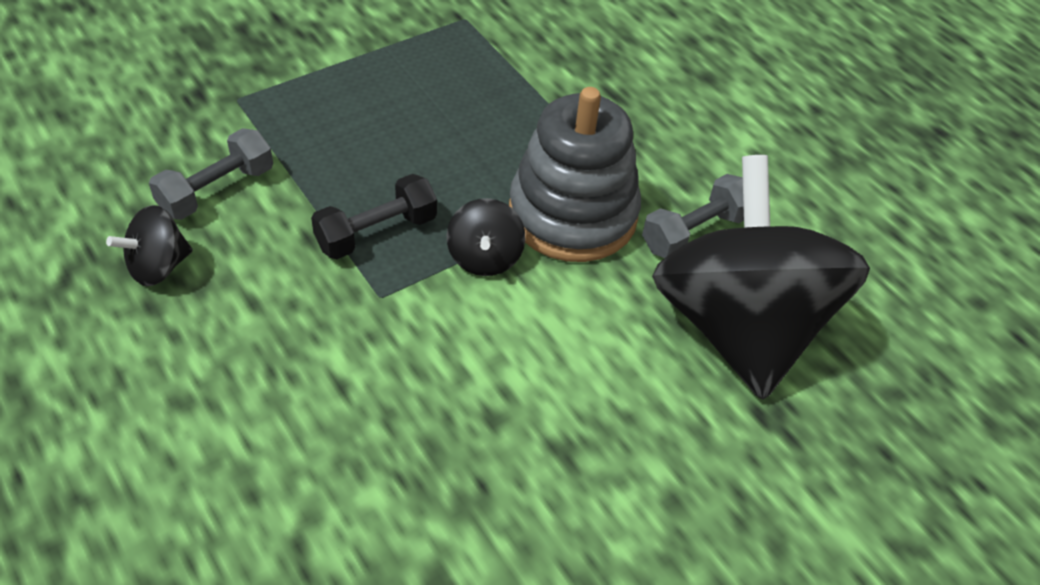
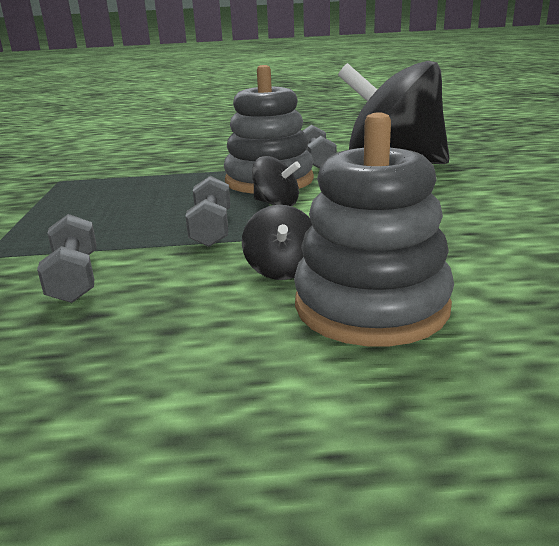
camera: 55 degrees left, 25 degrees down
black spinning top [106,205,192,286] -> black spinning top moved to [242,205,312,280]
black dumbbell [311,174,437,259] -> grey dumbbell [185,176,230,247]
none -> grey stacking toy [294,112,454,346]

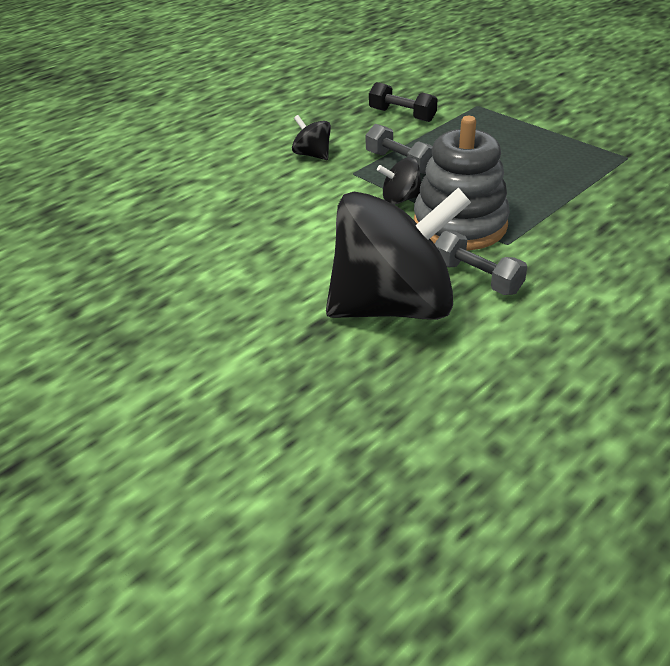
camera: 140 degrees right, 15 degrees up
grey dumbbell [37,214,97,303] -> black dumbbell [369,82,437,122]
grey stacking toy [294,112,454,346] -> none

